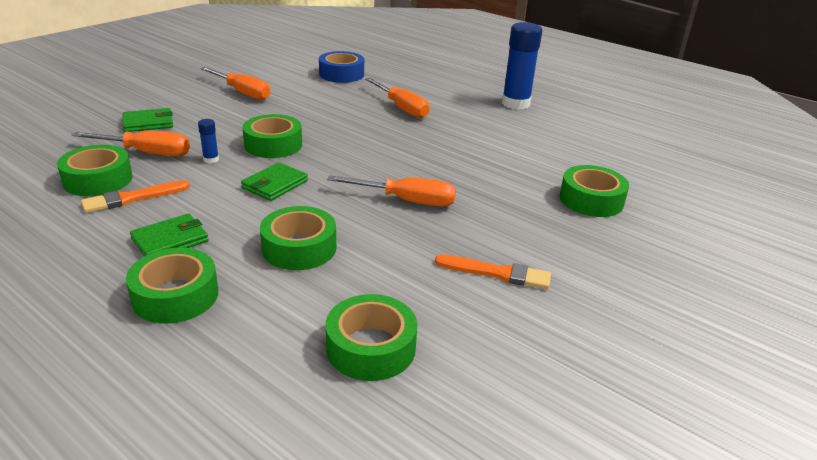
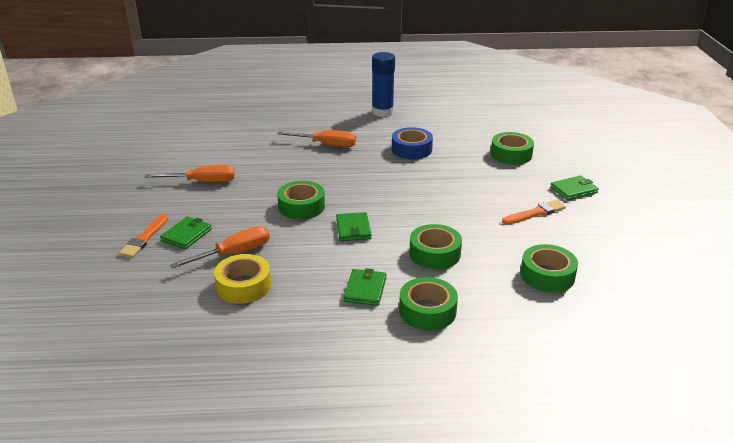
camera: 40 degrees left, 0 degrees up
green tape [57,145,133,196] -> yellow tape [214,254,271,304]
orange brush [81,180,190,213] -> orange brush moved to [119,214,169,258]
blue glue stick [198,119,219,163] -> none
blue tape [319,51,364,83] -> blue tape moved to [392,127,433,159]
orange screwdriver [327,175,456,207] -> none
none -> green wallet [550,175,599,201]

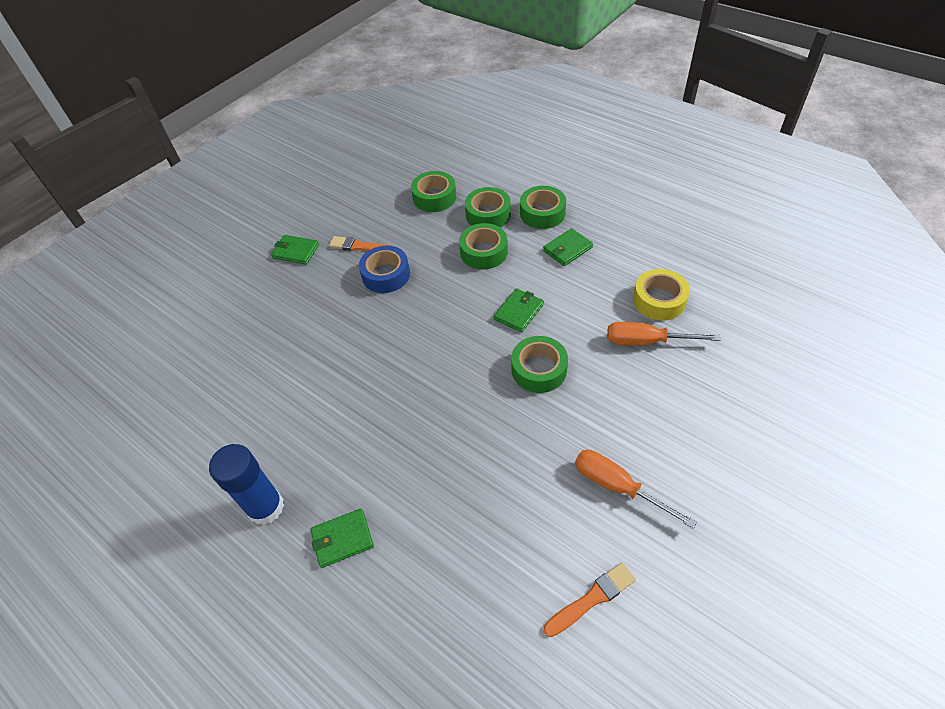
camera: 135 degrees left, 20 degrees up
orange brush [119,214,169,258] -> orange brush moved to [543,562,636,637]
green wallet [160,217,212,250] -> green wallet moved to [310,509,374,568]
orange screwdriver [277,130,356,147] -> none
blue tape [392,127,433,159] -> blue tape moved to [359,246,410,293]
green tape [491,132,534,165] -> green tape moved to [465,187,511,227]

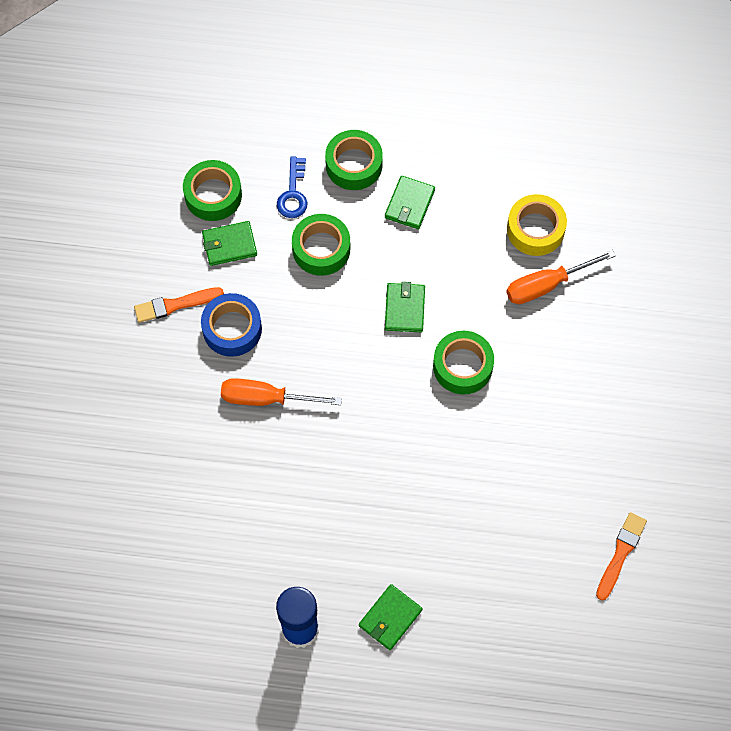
camera: 35 degrees left, 15 degrees up
green wallet [271,235,319,265] -> green wallet moved to [202,221,257,266]
green tape [465,187,511,227] -> blue key [277,157,307,218]
orange screwdriver [575,450,697,529] -> orange screwdriver moved to [221,378,342,406]

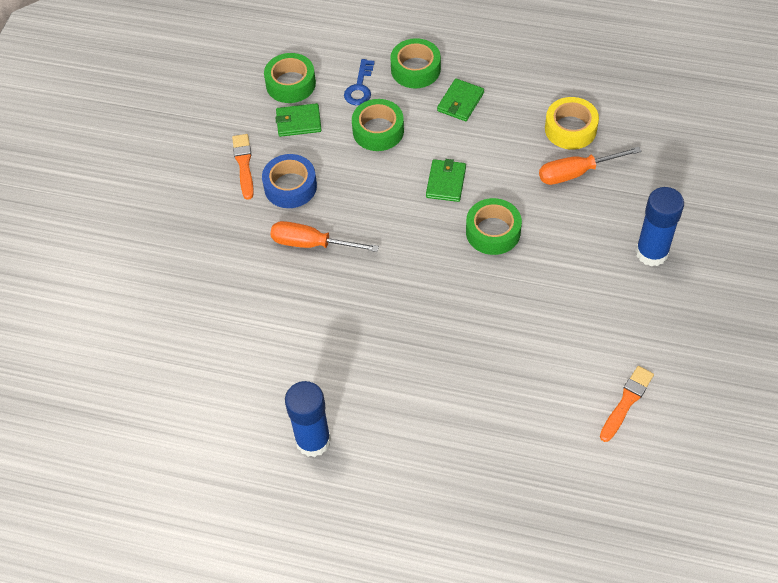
camera: 10 degrees right, 10 degrees down
orange brush [134,287,224,323] -> orange brush turned 90 degrees clockwise [232,134,254,200]
green wallet [359,584,422,650] -> none
none -> blue glue stick [636,187,684,266]

